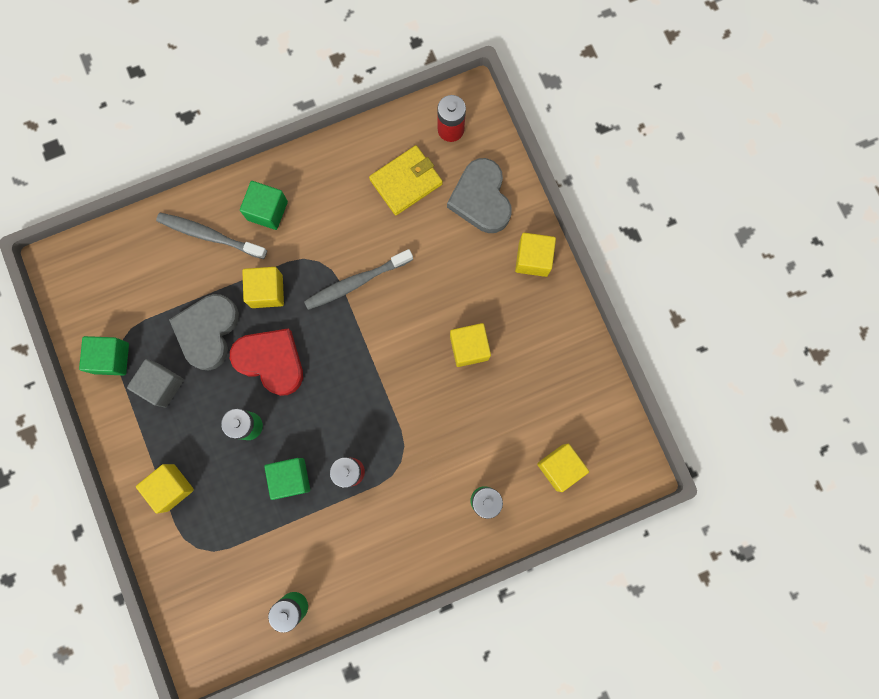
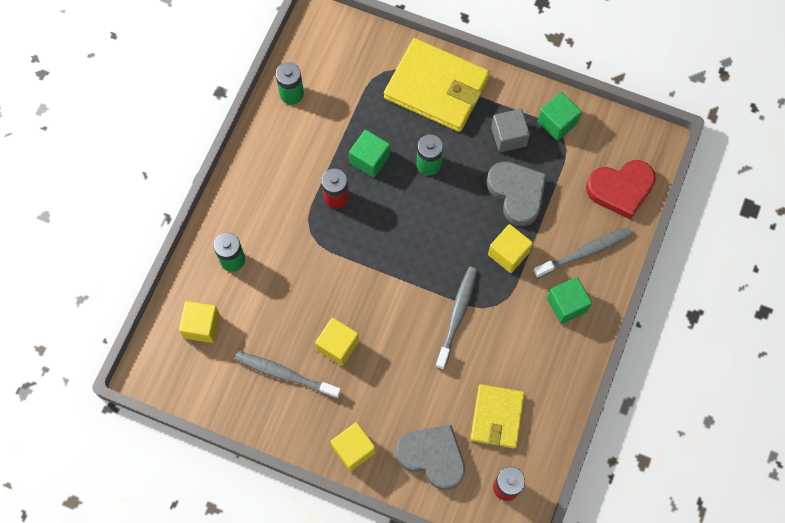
camera: 135 degrees right, 10 degrees down
yellow cube [136,464,194,514] -> yellow wallet [384,38,490,132]
red heart [230,328,303,396] -> red heart moved to [586,160,656,220]
none -> grey toothbrush [235,351,341,399]

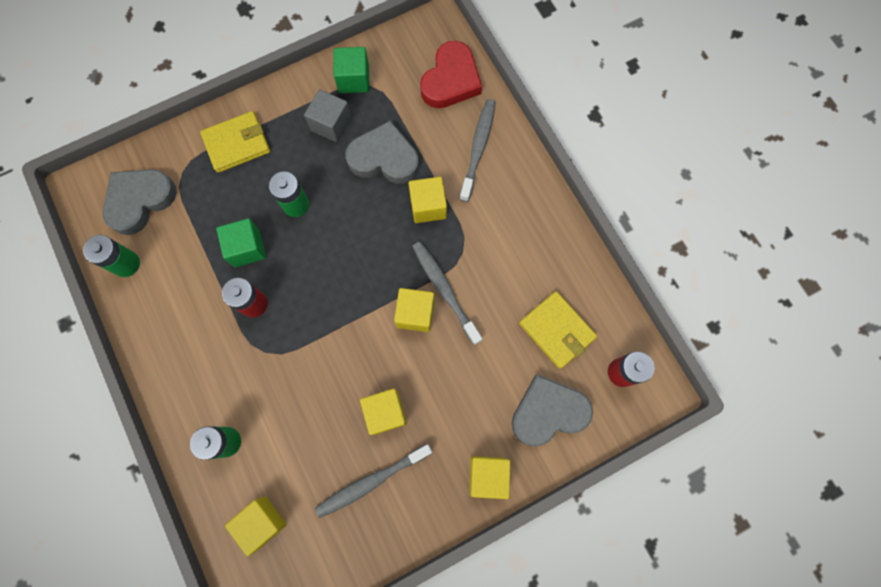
camera: 50 degrees left, 5 degrees up
yellow wallet [384,38,490,132] -> yellow wallet [200,111,270,173], size x0.61
green cube [547,277,592,324] -> none
none -> grey heart [103,169,177,235]
none -> yellow cube [394,288,434,332]

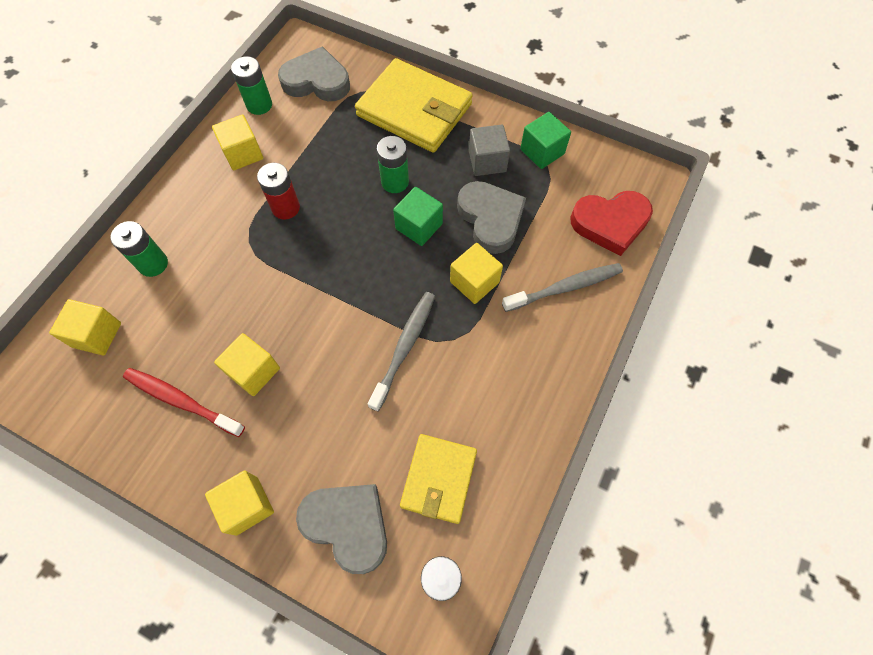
camera: 55 degrees right, 10 degrees down
yellow wallet [200,111,270,173] -> yellow wallet [355,58,473,153], size x1.64
green cube [216,218,266,267] -> green cube moved to [393,187,443,246]
grey toothbrush [315,444,432,518] -> red toothbrush [123,368,245,437]
yellow cube [394,288,434,332] -> yellow cube moved to [212,114,263,170]

